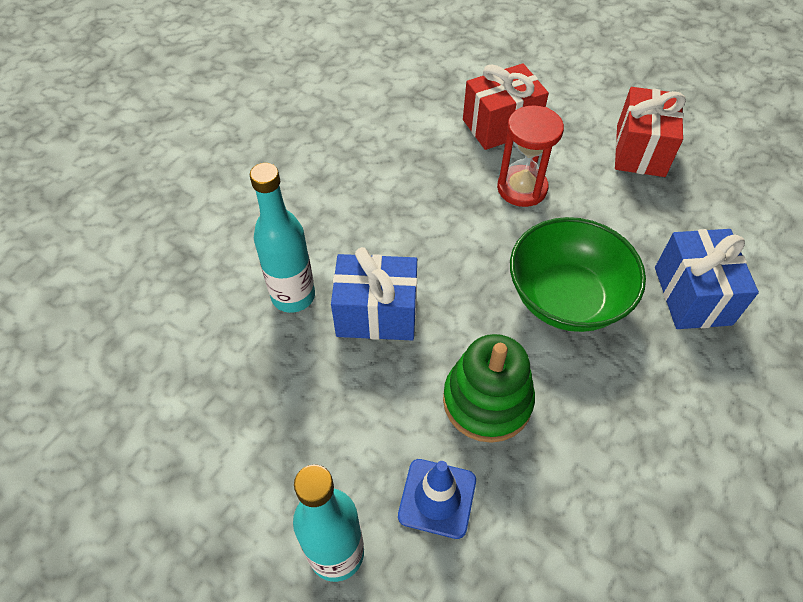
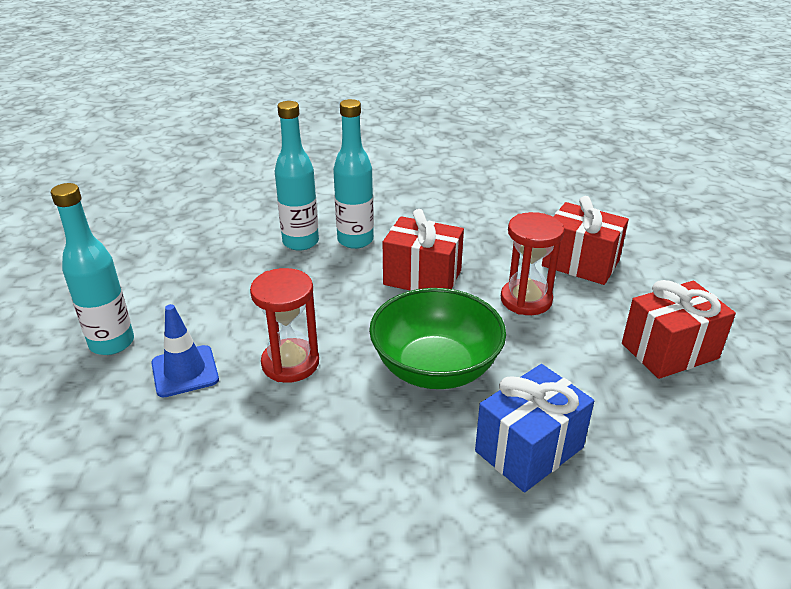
camera: 55 degrees right, 20 degrees down
blue gift [331,247,417,340] -> none
green stacking toy [443,334,535,443] -> red hourglass [250,268,319,383]
none -> turquoise bottle [333,99,374,249]
none -> red gift [383,209,464,291]

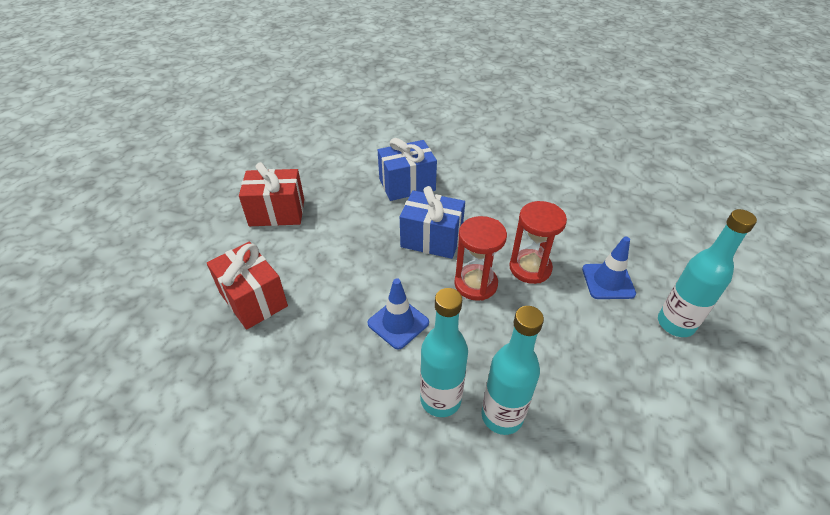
camera: 160 degrees left, 10 degrees up
green bowl [369,288,506,389] -> blue gift [400,186,465,259]
red gift [383,209,464,291] -> blue traffic cone [367,278,429,350]
red hourglass [501,212,564,315] -> red hourglass moved to [454,216,507,301]

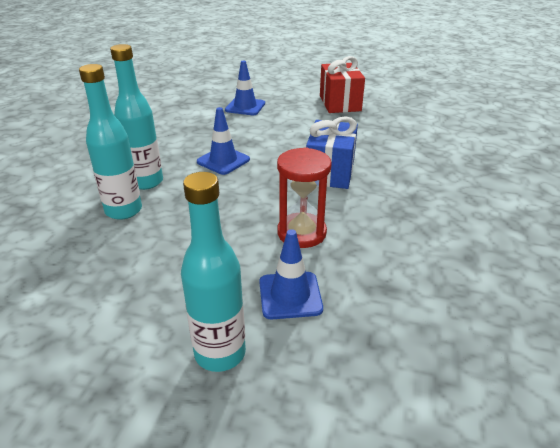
camera: 85 degrees right, 10 degrees down
red gift [207,242,288,330] -> blue traffic cone [225,61,265,115]
blue gift [378,138,437,201] -> none
red hourglass [454,216,507,301] -> none

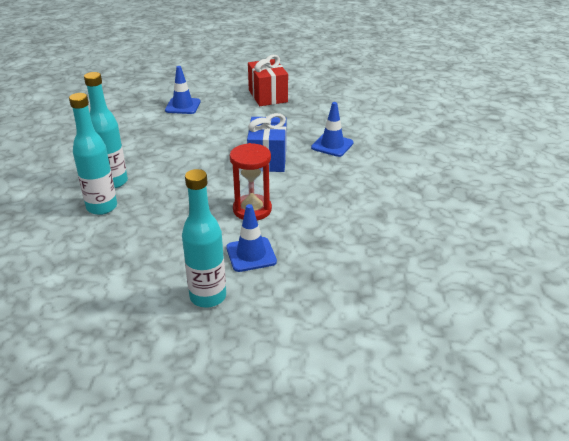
camera: 10 degrees left, 0 degrees up
blue traffic cone [197,107,250,175] -> blue traffic cone moved to [311,102,354,157]

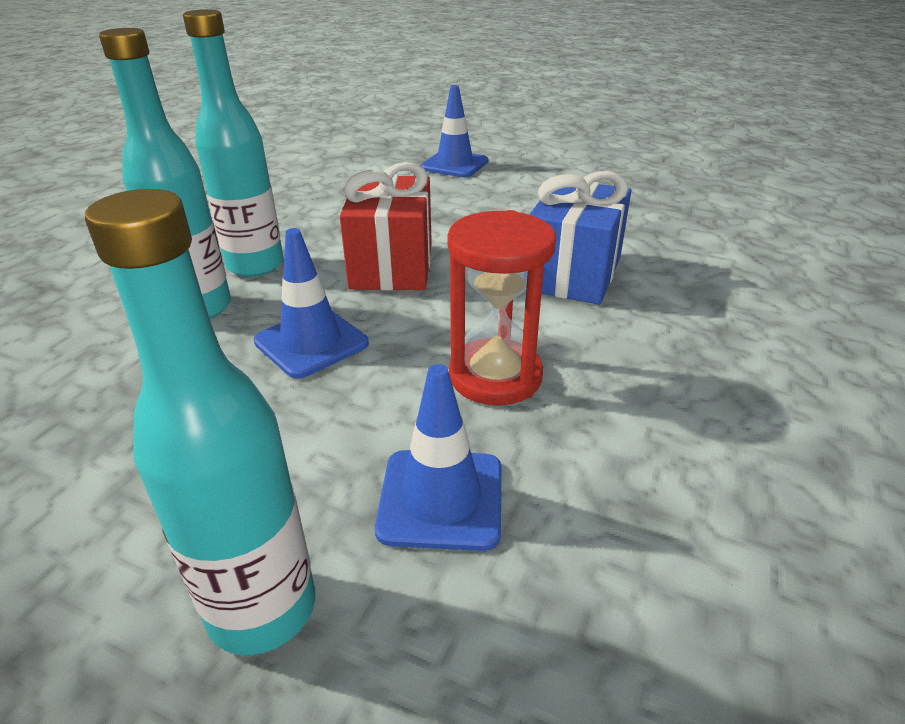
camera: 20 degrees right, 0 degrees up
red gift [248,55,288,106] -> red gift moved to [340,162,432,290]
blue traffic cone [311,102,354,157] -> blue traffic cone moved to [254,228,369,379]

